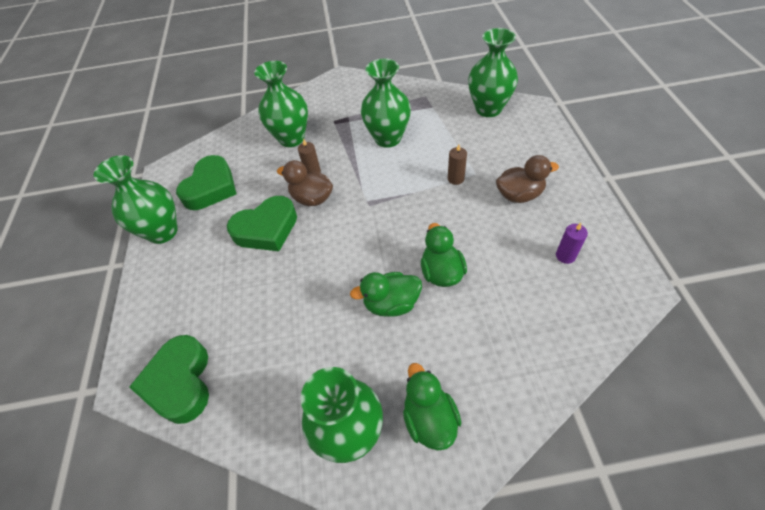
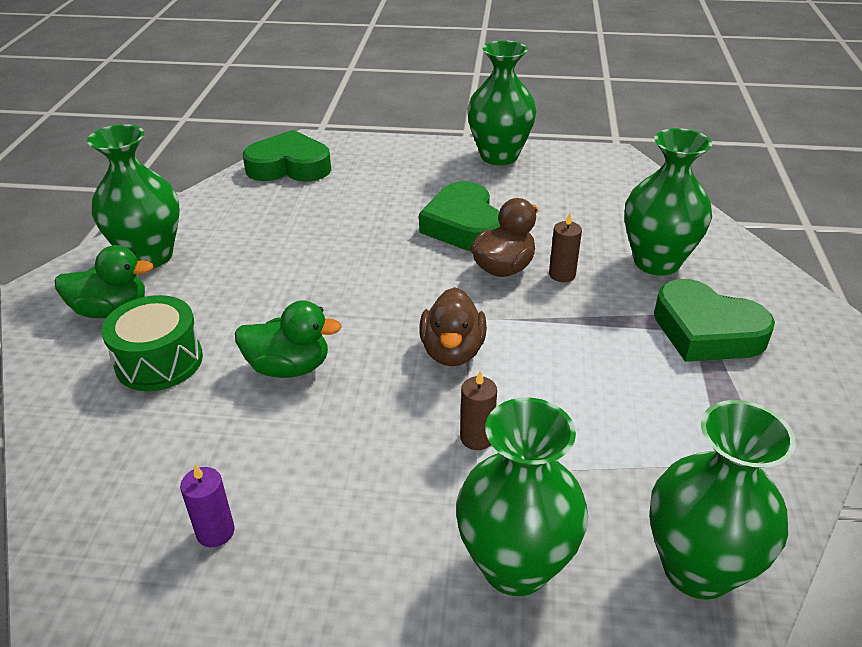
camera: 100 degrees right, 15 degrees down
green heart [176,155,236,210] -> green heart moved to [654,279,775,362]
green duck [350,272,422,317] -> none
green vase [361,58,411,148] -> green vase moved to [456,398,588,596]
brown duck [496,155,559,203] -> brown duck moved to [419,287,487,366]
none -> green drum [101,295,203,391]

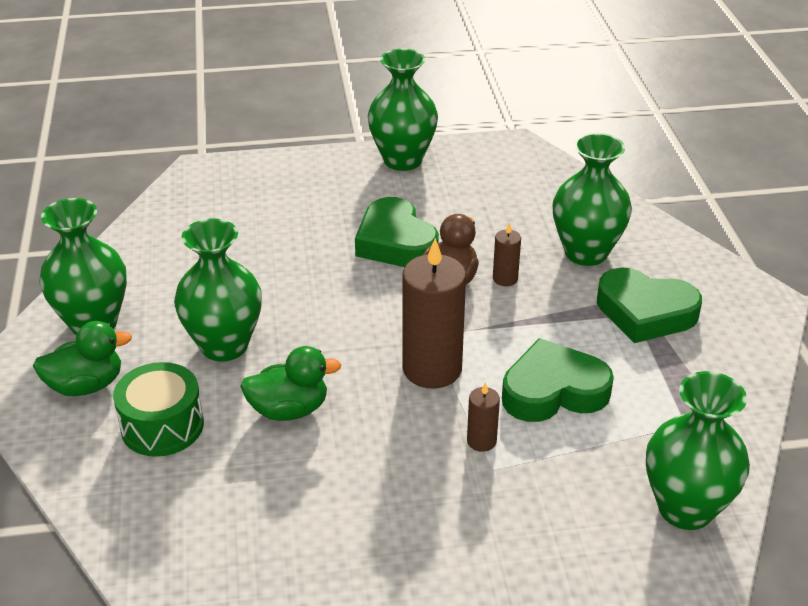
camera: 15 degrees left, 0 degrees up
purple candle [180,464,235,547] -> none
green heart [243,130,331,182] -> green heart moved to [502,338,614,422]
brown duck [419,287,487,366] -> brown candle [402,238,466,389]
green vase [456,398,588,596] -> green vase moved to [174,219,262,361]

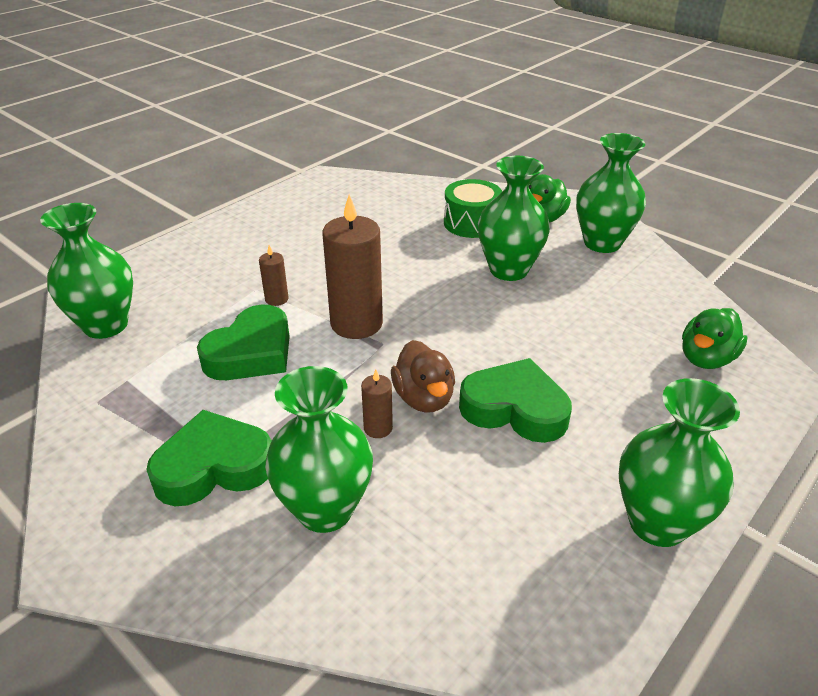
camera: 140 degrees right, 0 degrees up
green duck [240,346,342,421] -> green duck moved to [682,308,748,369]

